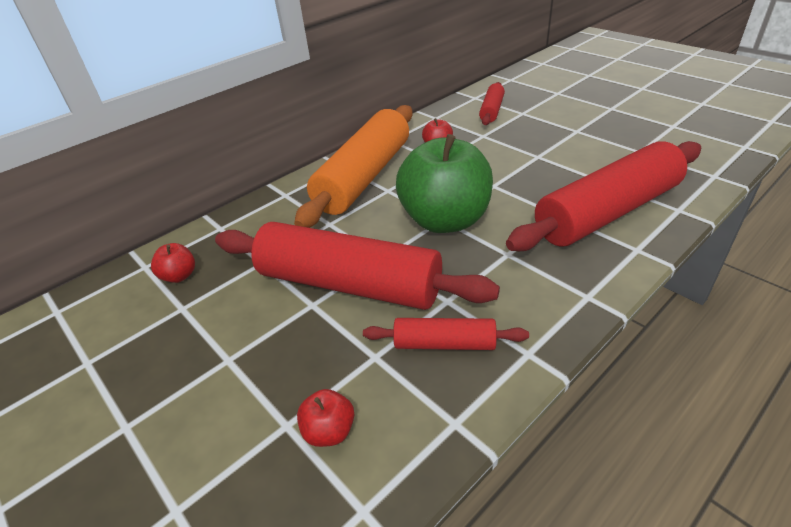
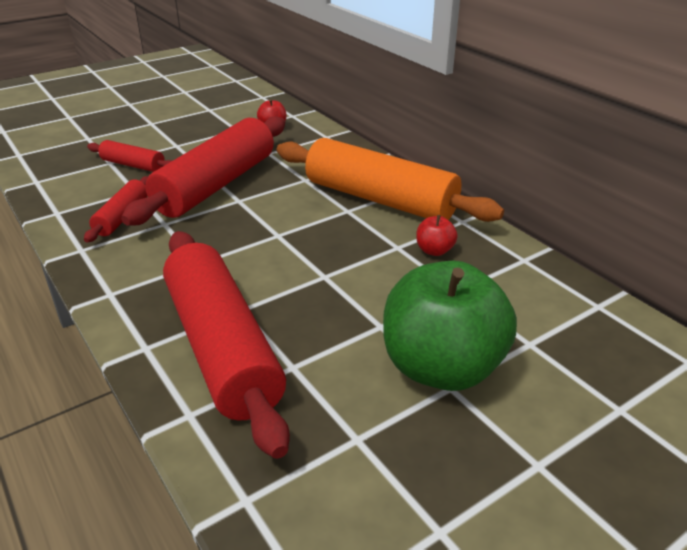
camera: 95 degrees right, 5 degrees down
red apple [297,389,354,447] -> none
green apple [396,134,493,233] -> green apple moved to [383,261,517,391]
red rolling pin [479,82,505,125] -> red rolling pin moved to [87,140,172,172]

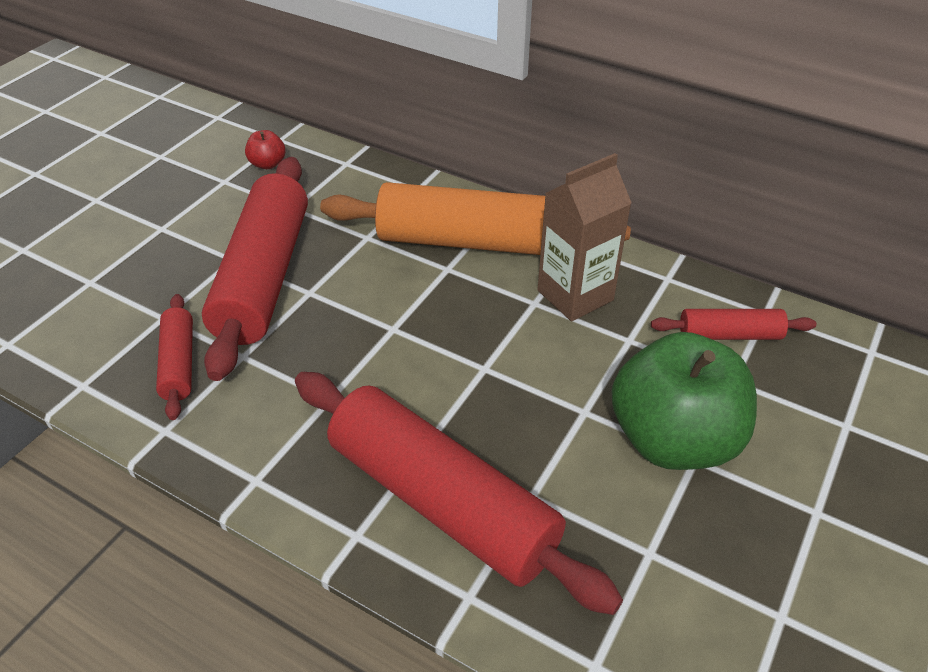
camera: 25 degrees left, 10 degrees up
red rolling pin [87,140,172,172] -> red rolling pin moved to [651,309,816,340]
red apple [416,215,458,256] -> brown carton [537,153,632,321]

